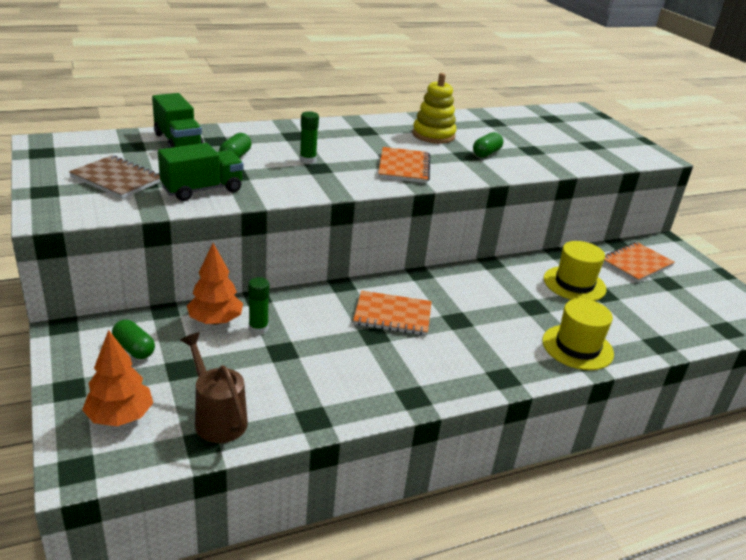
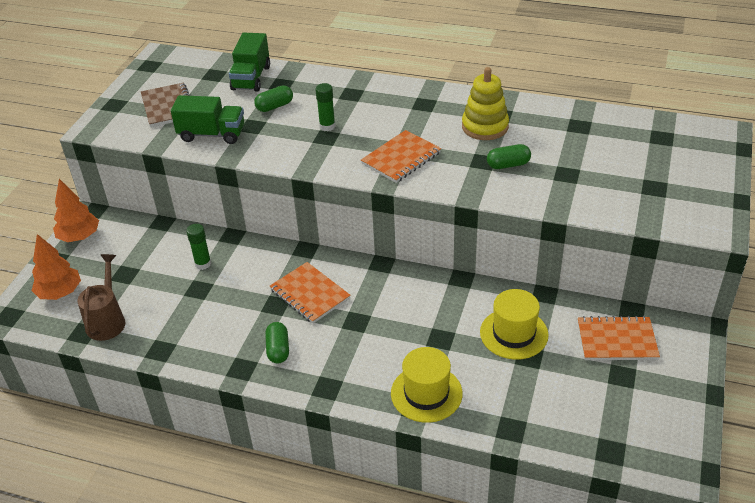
camera: 45 degrees right, 10 degrees up
green capsule [112,320,155,359] -> green capsule moved to [265,322,289,364]
orange tree [187,243,243,325] -> orange tree moved to [53,179,99,242]

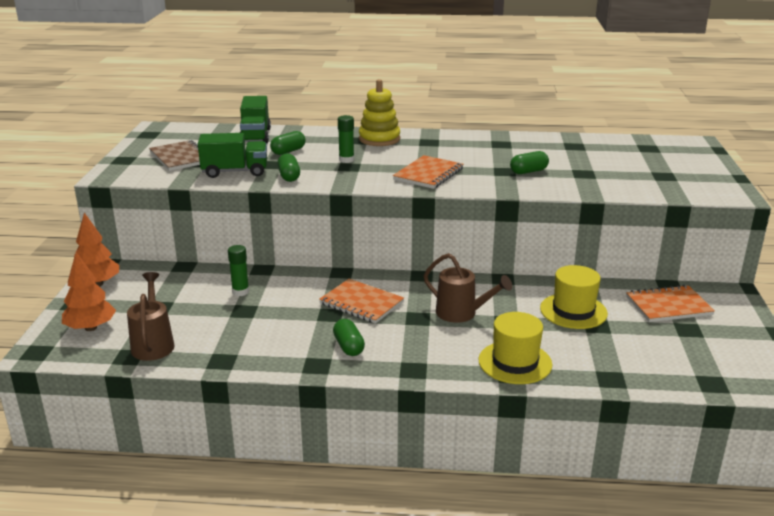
camera: 15 degrees left, 15 degrees down
yellow stacking toy [462,67,509,140] -> yellow stacking toy moved to [359,79,400,146]
none -> green capsule [277,153,300,182]
none -> brown watering can [424,253,512,323]

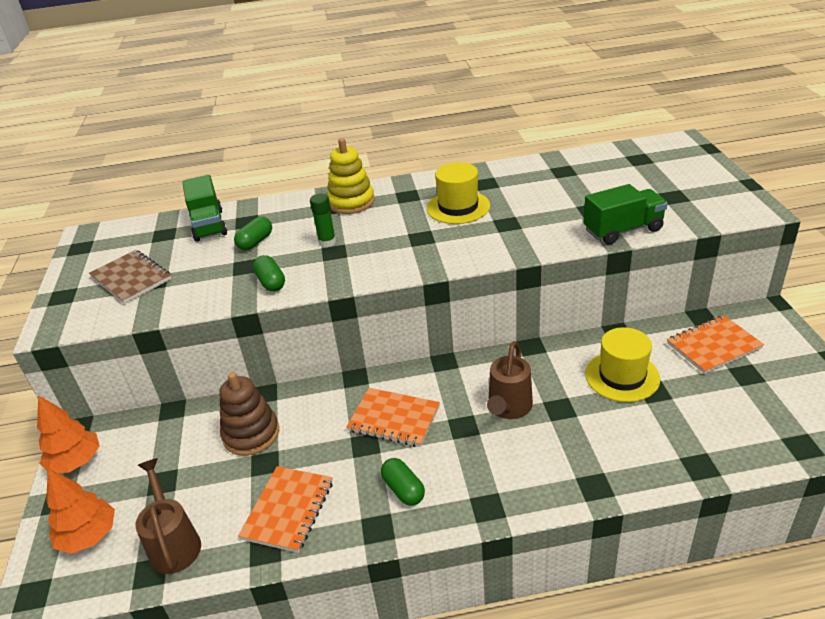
camera: 10 degrees left, 10 degrees up
green truck [198,133,267,178] -> green truck moved to [583,184,668,245]
green glue stick [228,245,249,296] -> brown stacking toy [220,372,279,456]
orange notebook [393,155,463,189] -> orange notebook moved to [238,466,333,553]
brown watering can [424,253,512,323] -> brown watering can turned 90 degrees clockwise [487,341,533,419]
yellow hat [478,312,552,384] -> yellow hat moved to [427,162,490,224]
green capsule [510,151,549,174] -> none

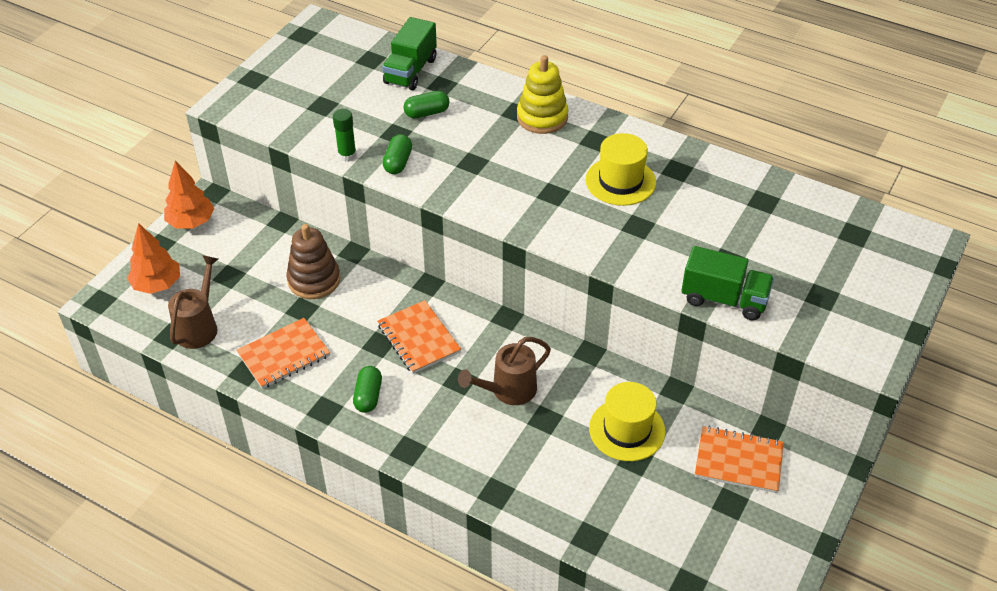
camera: 35 degrees right, 10 degrees up
brown notebook [89,250,172,304] -> none
green glue stick [310,194,336,247] -> green glue stick moved to [333,109,357,162]

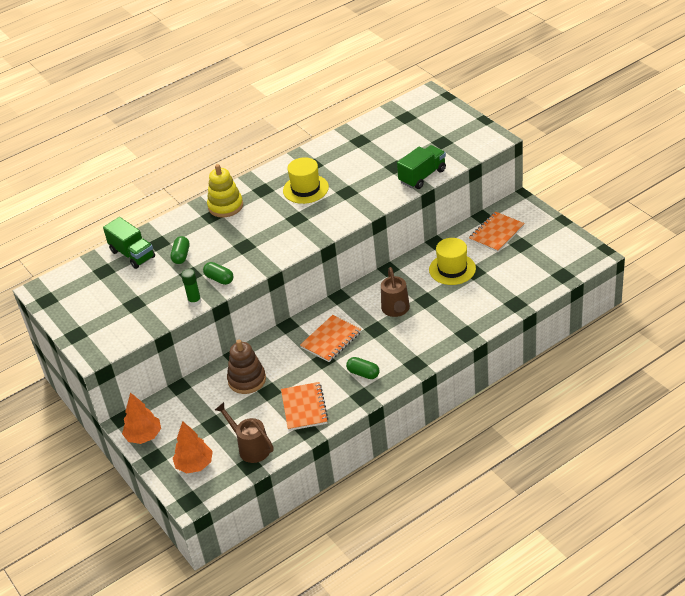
camera: 60 degrees left, 5 degrees down
orange notebook [377,300,461,374] -> orange notebook turned 45 degrees counterclockwise [300,315,361,362]

